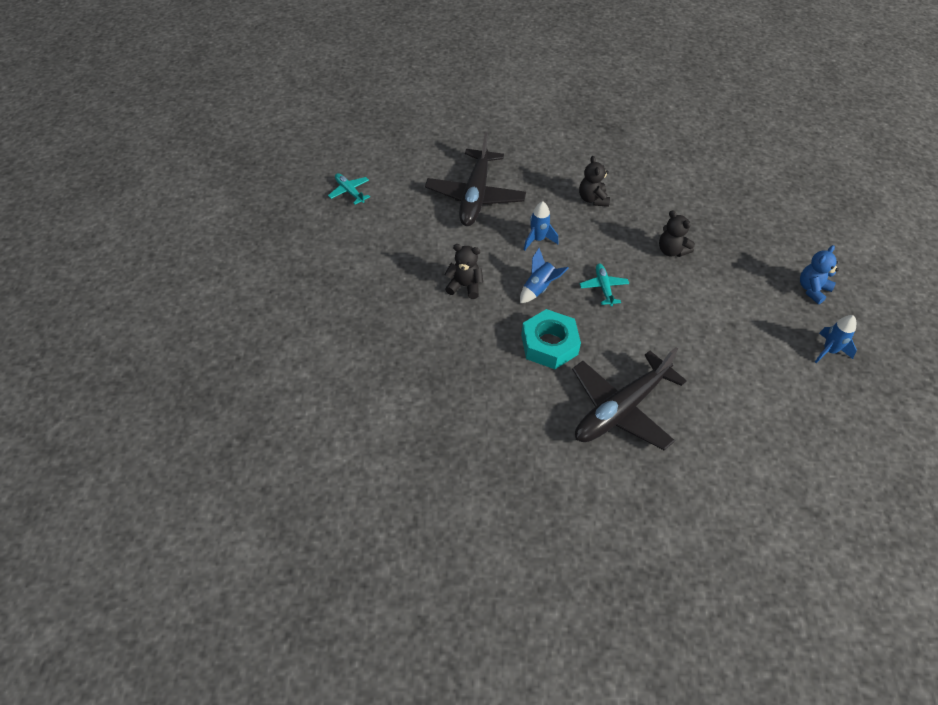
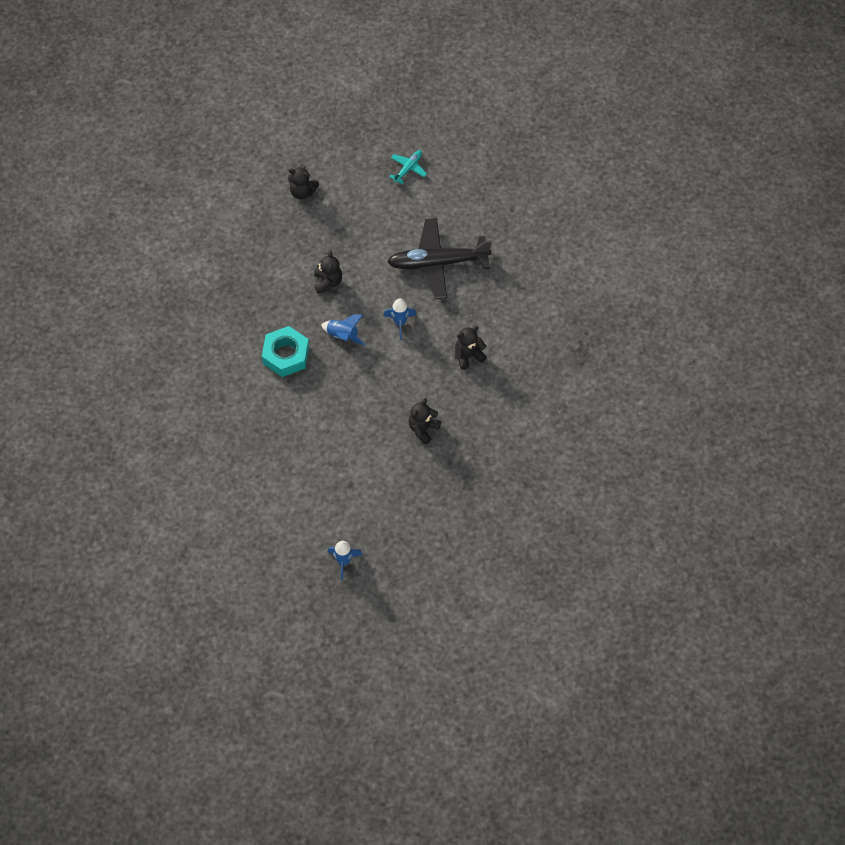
camera: 75 degrees right, 10 degrees up
black plane [572,347,687,450] -> none
turquoise plane [580,264,629,306] -> none
blue teddy bear [800,245,839,304] -> none
none -> black teddy bear [288,167,320,200]

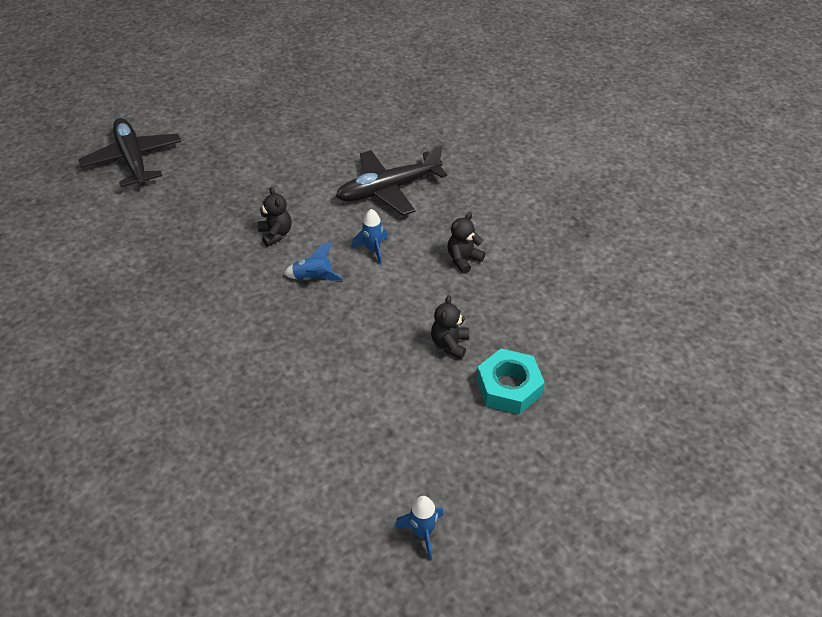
camera: 20 degrees left, 15 degrees down
turquoise nut [262,326,309,377] -> turquoise nut moved to [476,349,545,415]
black teddy bear [288,167,320,200] -> none
turquoise plane [389,150,427,185] -> none
none -> black plane [78,118,181,187]

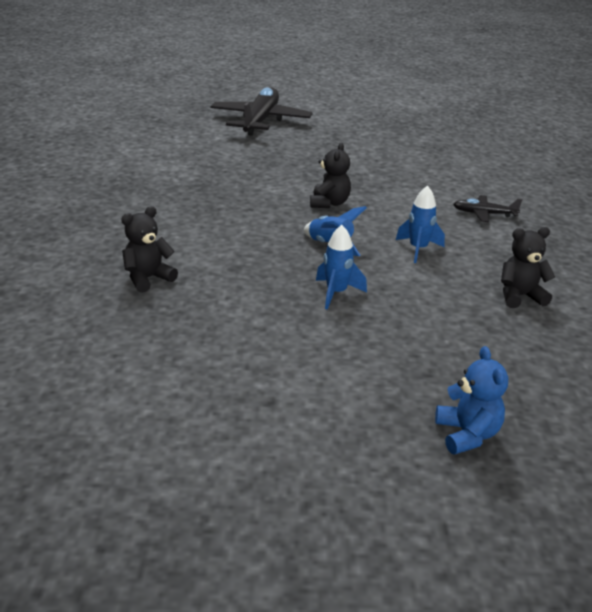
camera: 35 degrees right, 15 degrees down
black plane [336,144,447,216] -> black plane [453,195,522,222], size x0.45
blue rocket [395,496,444,560] -> blue rocket moved to [316,225,367,310]
black teddy bear [431,295,469,359] -> black teddy bear moved to [121,206,178,293]
turquoise nut [476,349,545,415] -> blue teddy bear [435,346,508,455]

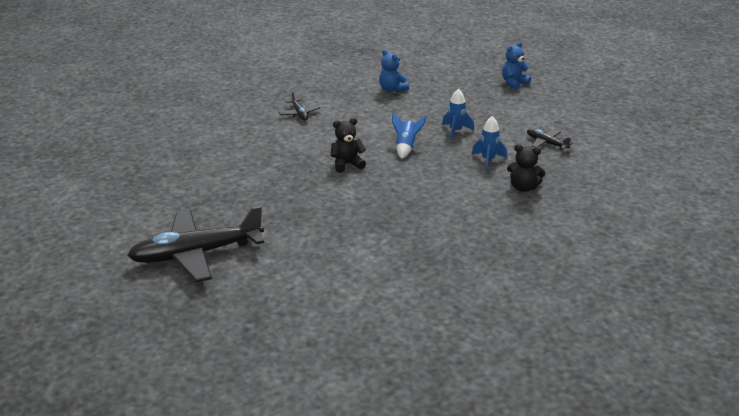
camera: 120 degrees left, 0 degrees up
blue rocket [396,185,445,263] -> blue rocket moved to [472,116,507,171]
black teddy bear [501,227,555,308] -> blue teddy bear [379,50,409,92]
none -> black plane [527,129,573,150]

